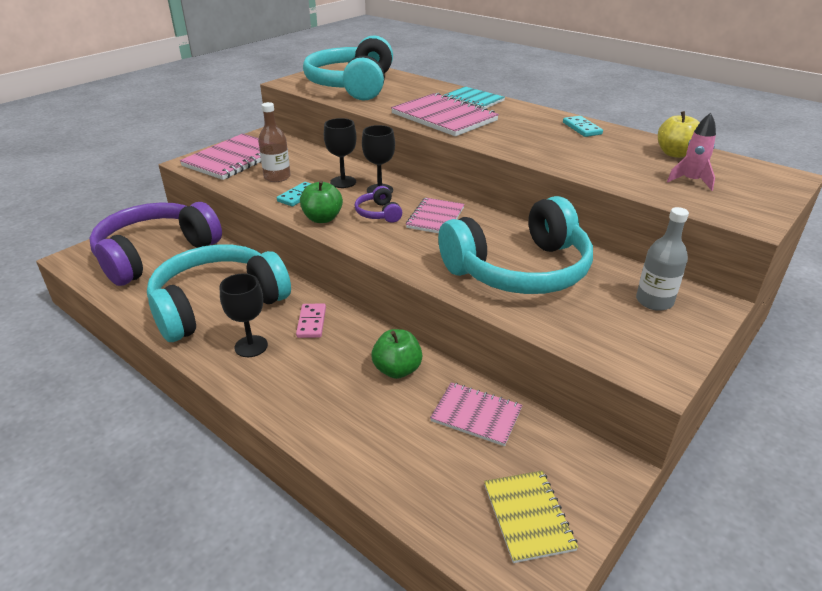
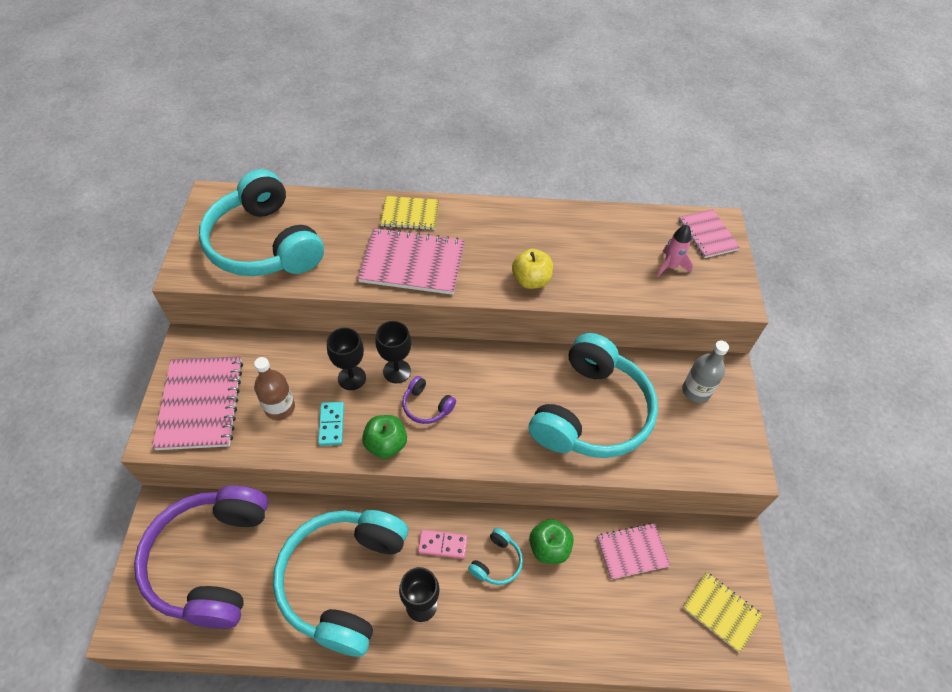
camera: 40 degrees left, 20 degrees up
pink domino [296,304,326,338] -> pink domino turned 45 degrees counterclockwise [418,530,467,559]
pink notebook [406,197,465,233] -> pink notebook moved to [679,209,740,258]
turquoise notebook [444,87,505,109] -> yellow notebook [380,196,439,230]
turquoise domino [563,116,603,137] -> none
yellow apple [658,111,700,158] -> yellow apple moved to [512,249,553,289]
none -> turquoise headphones [468,528,523,585]

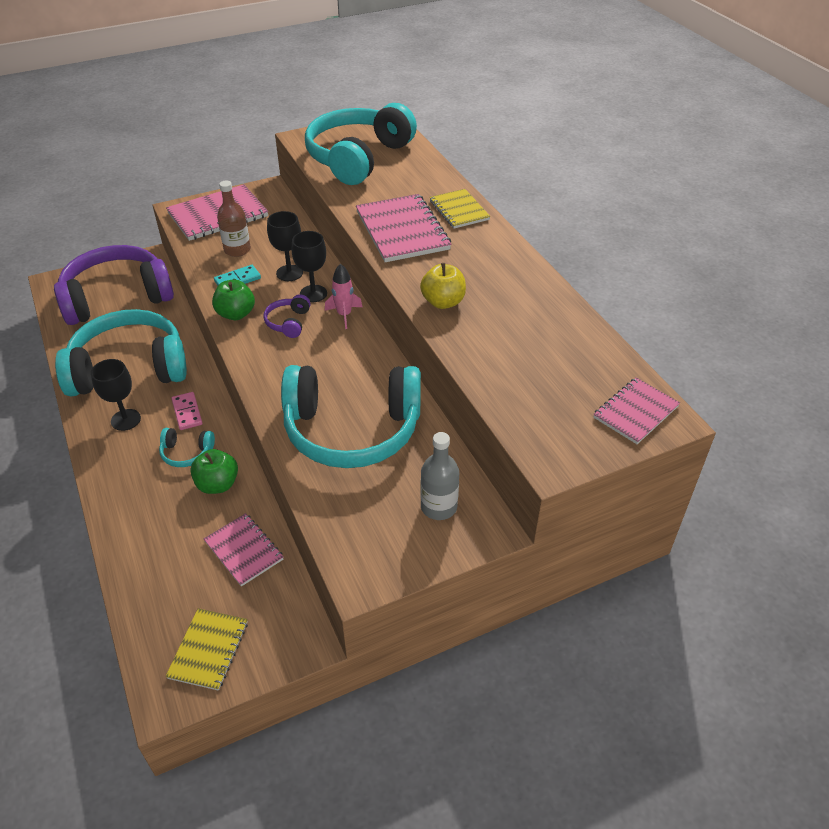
camera: 65 degrees right, 10 degrees down
pink rocket [656,224,693,278] -> pink rocket moved to [325,264,362,329]

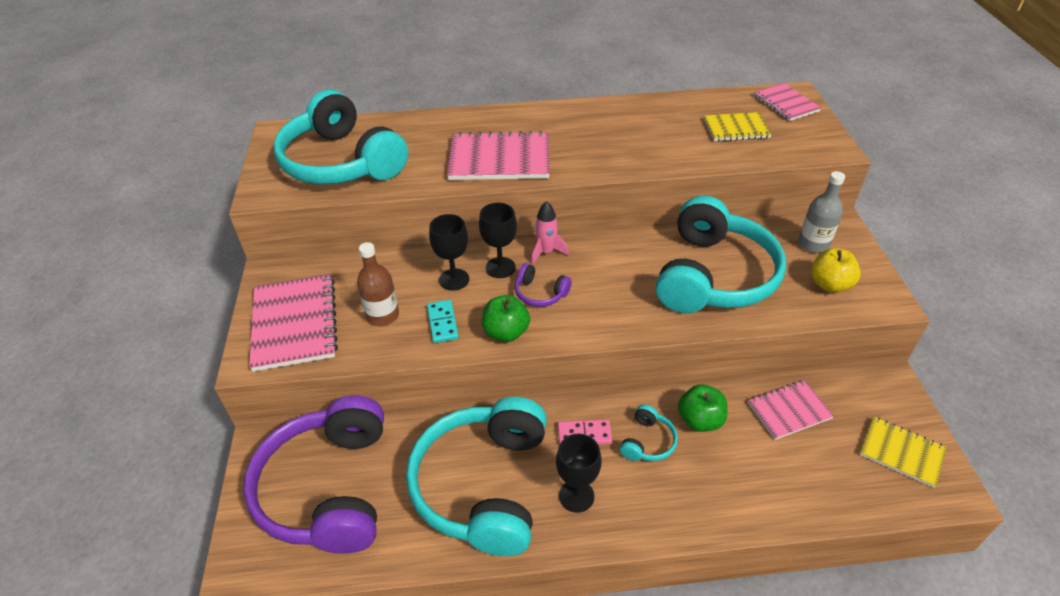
camera: 70 degrees left, 0 degrees up
yellow apple [420,263,466,309] -> yellow apple moved to [811,248,861,293]
yellow notebook [430,189,491,229] -> yellow notebook moved to [704,112,772,141]

